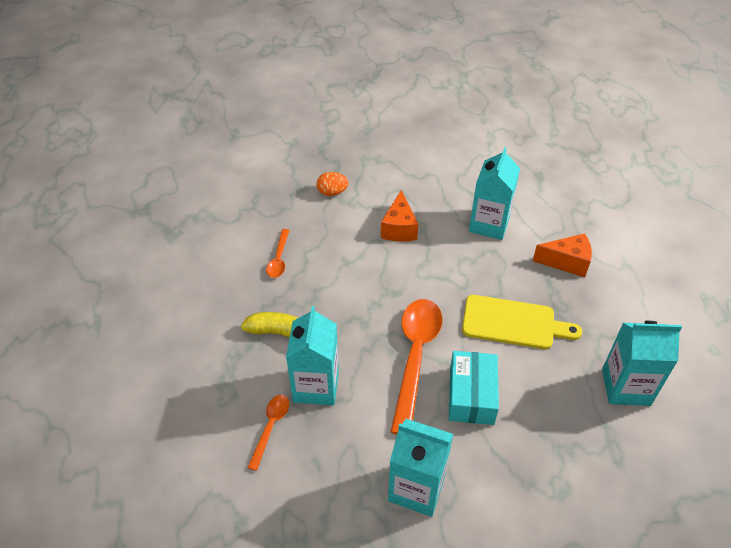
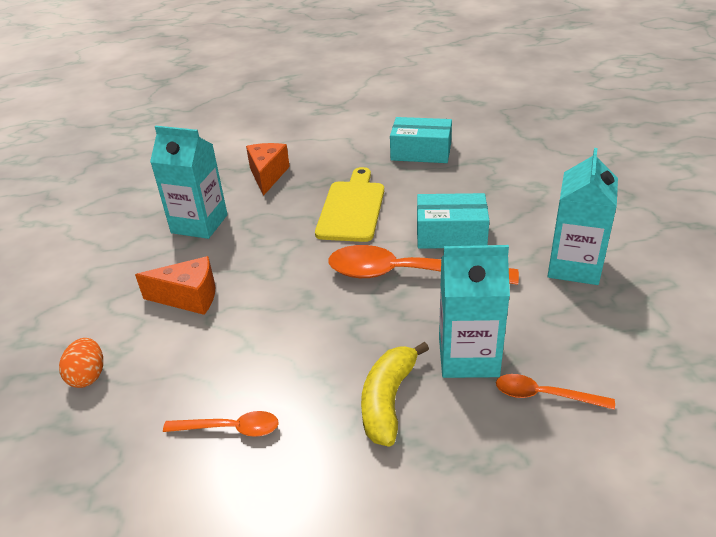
camera: 90 degrees left, 10 degrees down
turquoise carton [602,321,682,406] -> turquoise box [390,117,452,163]

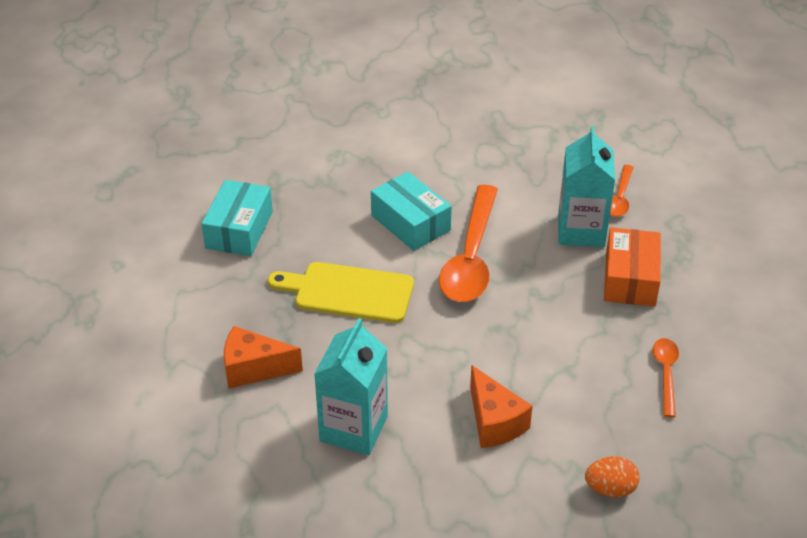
camera: 90 degrees left, 5 degrees up
orange cheese [135,256,215,315] -> orange cheese turned 150 degrees clockwise [470,365,533,448]
yellow banana [361,342,429,447] -> orange box [604,228,661,307]
turquoise box [417,193,489,248] -> turquoise box turned 45 degrees counterclockwise [371,172,452,251]
turquoise carton [547,148,618,285] -> none

